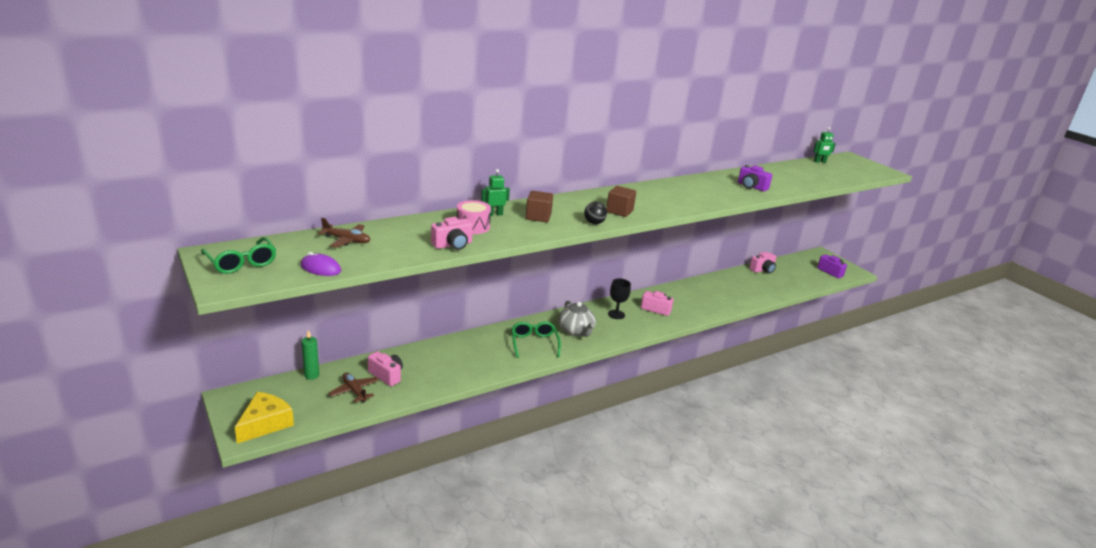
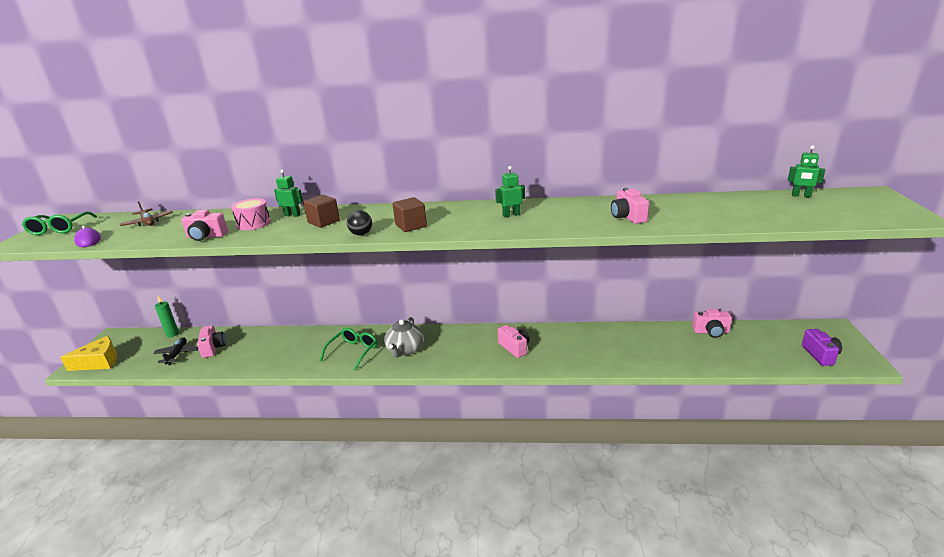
camera: 40 degrees right, 0 degrees up
brown plane [328,373,379,403] -> black plane [153,337,198,365]
black goblet [608,278,631,319] -> none
purple camera [738,165,772,191] -> pink camera [611,188,649,224]
none -> green robot [495,166,525,217]

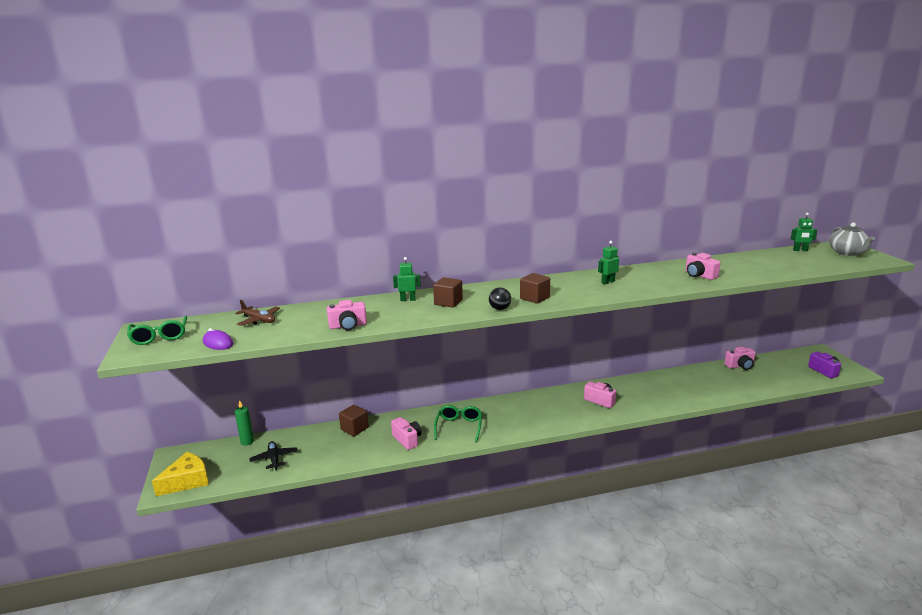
camera: 20 degrees left, 5 degrees down
pink camera [197,325,226,358] -> pink camera moved to [391,417,422,450]
pink drum [231,198,271,230] -> none
grey teapot [384,317,424,358] -> grey teapot moved to [829,222,875,256]
none -> brown cube [339,405,369,436]

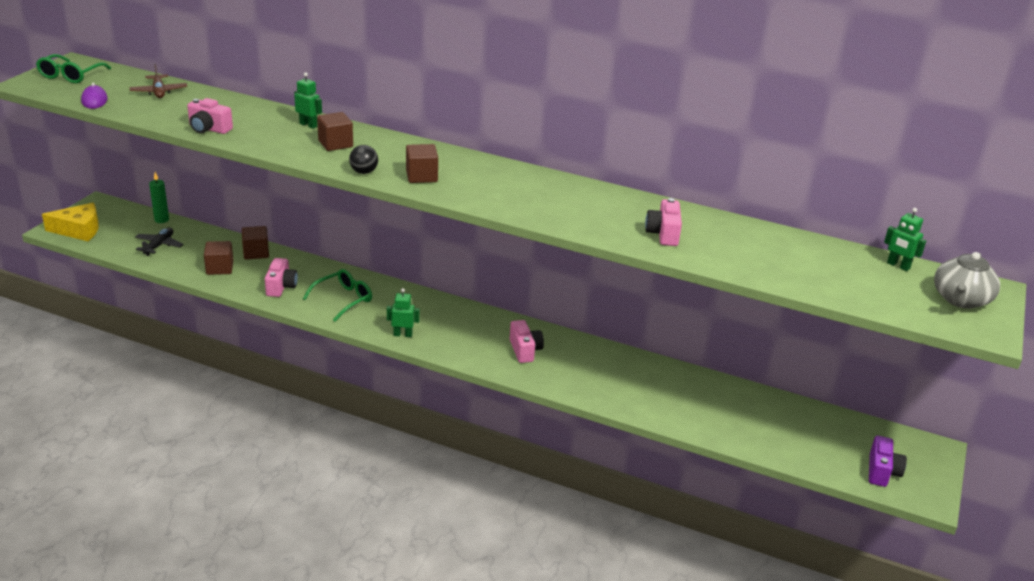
camera: 35 degrees right, 10 degrees up
green robot [598,241,619,284] -> green robot moved to [387,288,420,337]
pink camera [724,347,756,370] -> none
none -> brown cube [204,241,233,275]

